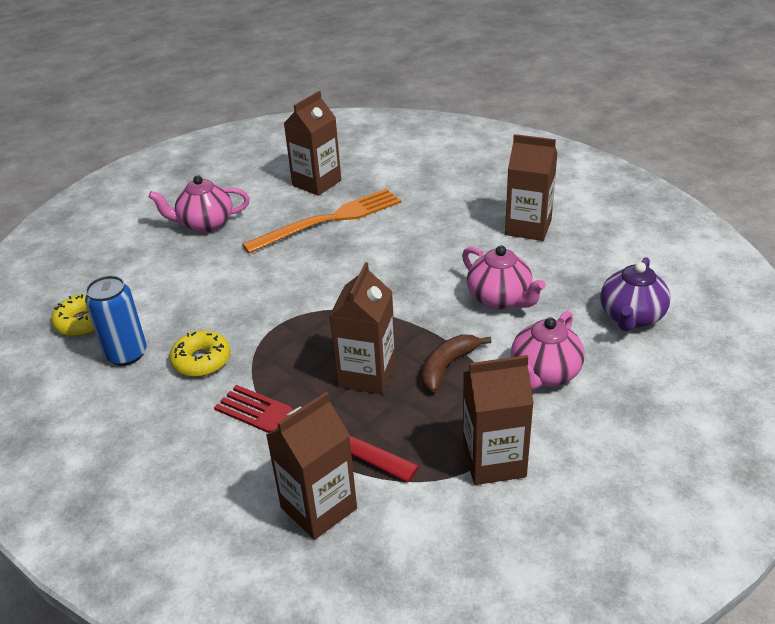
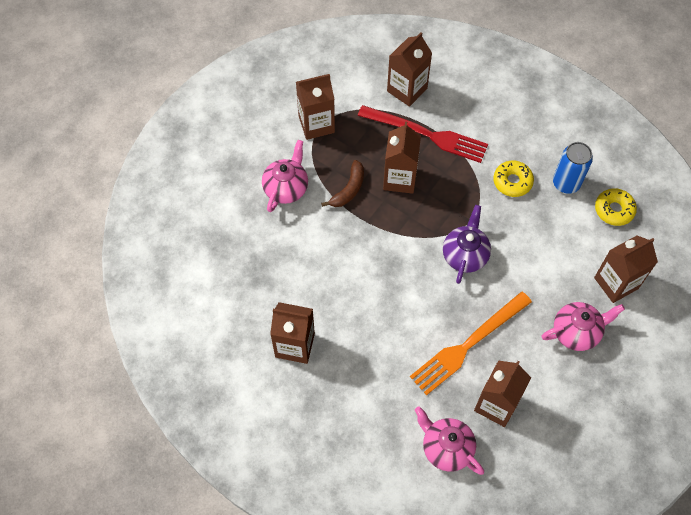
camera: 170 degrees right, 25 degrees up
pink teapot [462,245,546,310] -> pink teapot moved to [415,406,484,475]
purple teapot [600,257,671,331] -> purple teapot moved to [443,205,491,284]
none -> brown carton [594,236,658,303]

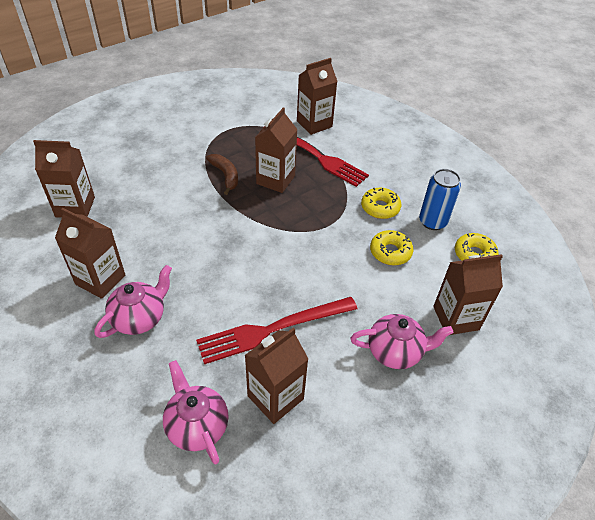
camera: 15 degrees right, 15 degrees down
pink teapot [262,140,308,212] -> pink teapot moved to [94,265,172,338]
brown carton [296,74,335,140] -> brown carton moved to [33,140,95,218]
brown banana [321,160,364,207] -> brown banana turned 75 degrees counterclockwise [206,154,238,195]
orange fork [410,291,532,395] -> red fork [196,297,357,364]
purple teapot [443,205,491,284] -> none
none -> yellow donut [370,230,413,265]

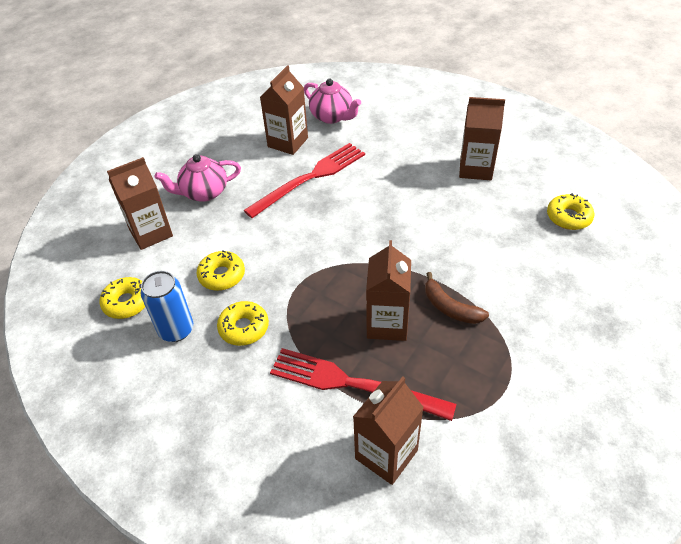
camera: 165 degrees right, 0 degrees up
brown carton [33,140,95,218] -> yellow donut [547,193,594,230]
pink teapot [94,265,172,338] -> none

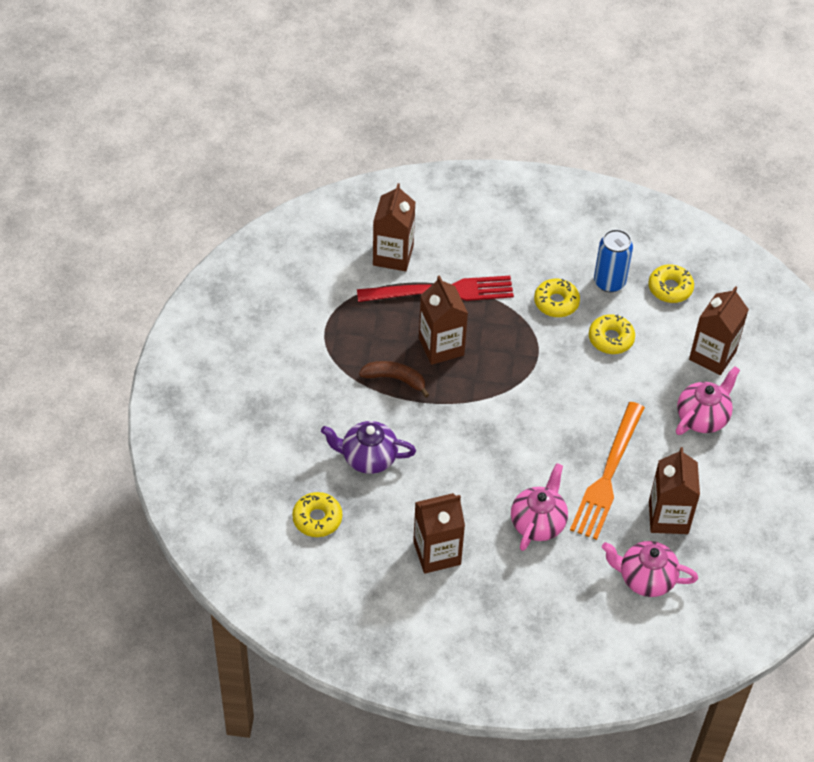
camera: 150 degrees right, 5 degrees up
red fork [243,143,365,218] -> orange fork [570,402,645,540]
none -> purple teapot [321,421,416,474]
none -> pink teapot [511,463,568,551]

